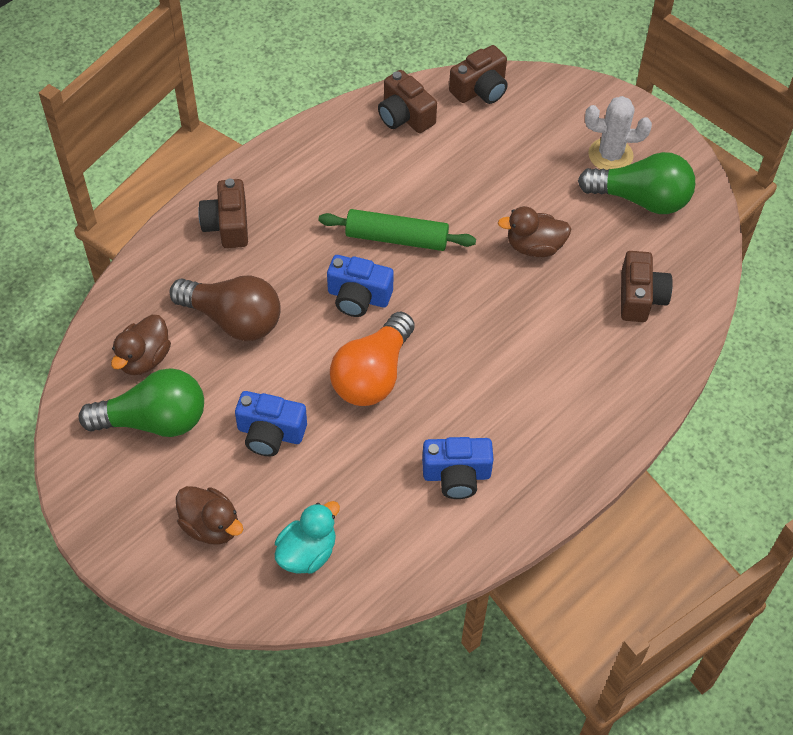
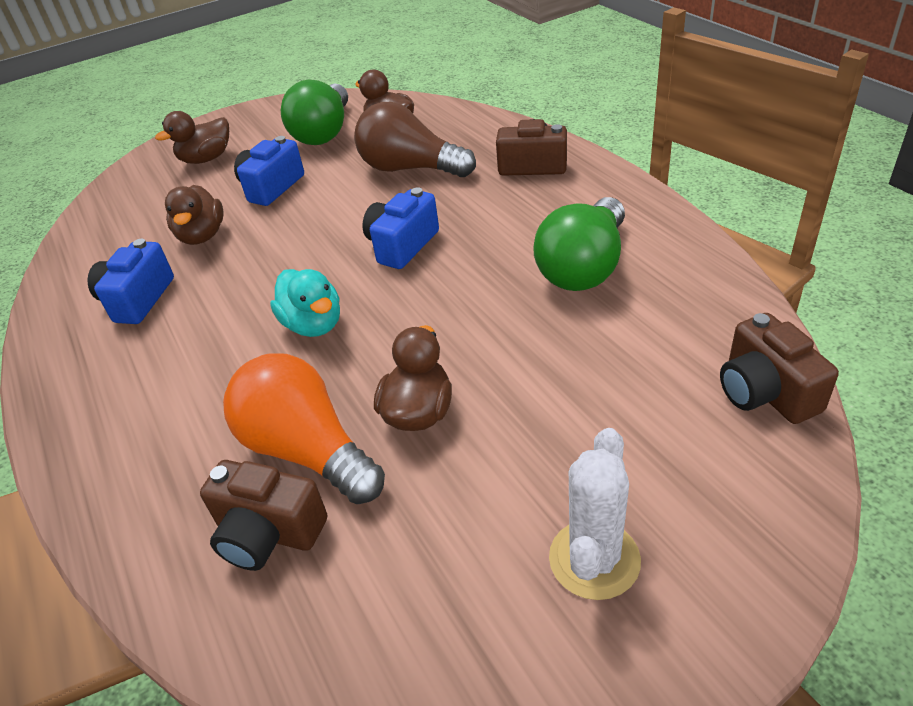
camera: 110 degrees right, 15 degrees down
brown light bulb [169,275,281,341] -> brown light bulb turned 75 degrees clockwise [354,102,476,177]
turquoise duck [275,501,340,574] -> turquoise duck moved to [270,269,340,337]
green rolling pin [319,209,476,251] -> none
orange light bulb [330,312,415,406] -> orange light bulb moved to [223,353,385,504]
brown camera [378,70,437,133] -> none
green light bulb [578,152,695,214] -> green light bulb moved to [533,197,625,291]
none -> brown duck [165,185,224,245]

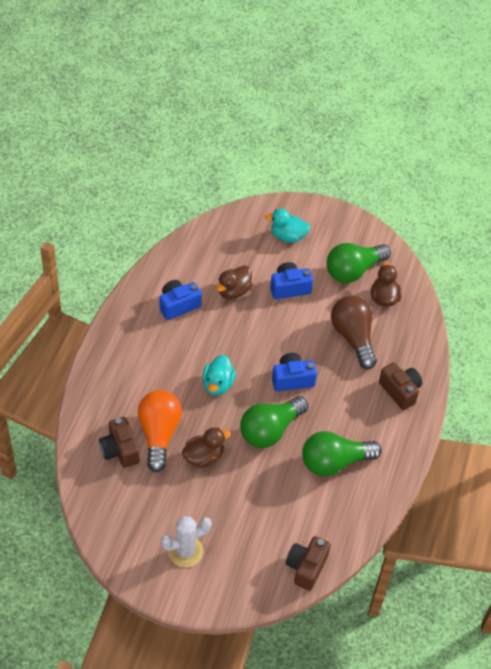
camera: 40 degrees right, 10 degrees up
brown duck [155,111,229,164] -> turquoise duck [265,209,310,243]
none -> green light bulb [240,396,309,448]

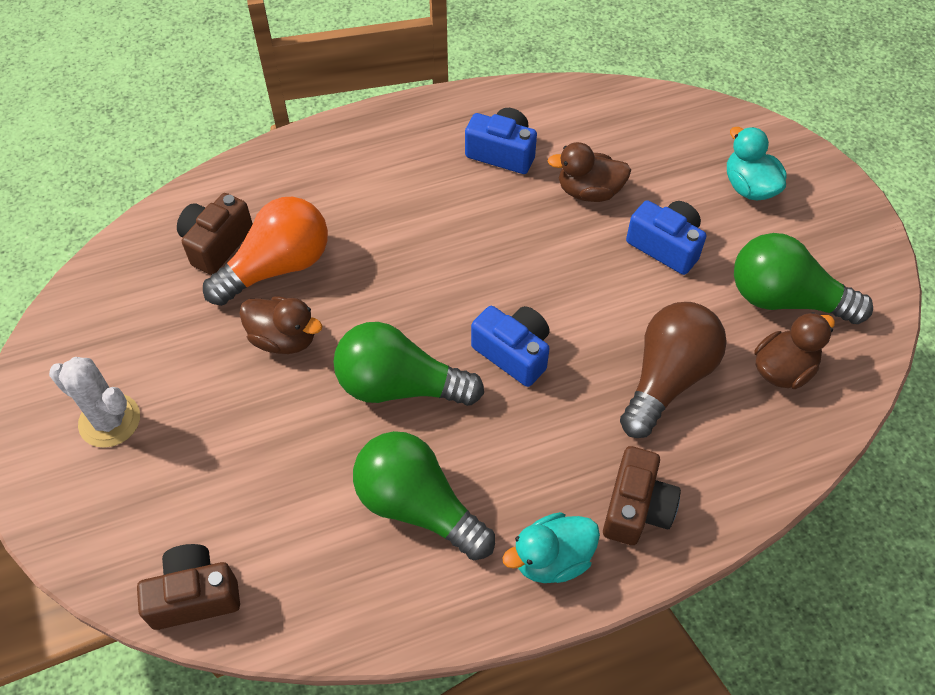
camera: 55 degrees right, 5 degrees up
turquoise duck [202,355,236,396] -> turquoise duck moved to [502,512,600,583]

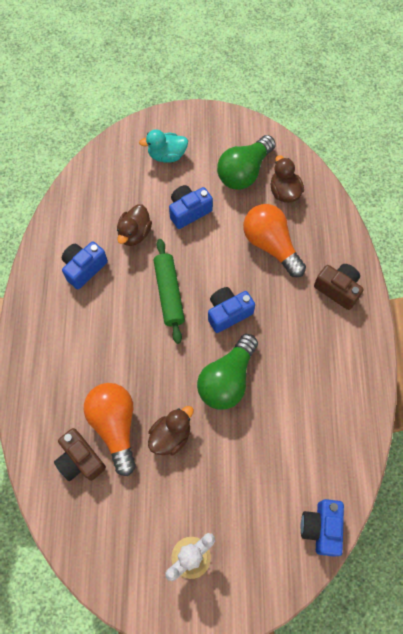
camera: 70 degrees left, 10 degrees up
brown camera [137,544,240,630] -> blue camera [301,499,344,557]
green light bulb [353,431,495,560] -> none
turquoise duck [502,512,600,583] -> none
brown light bulb [620,302,726,438] -> orange light bulb [243,204,306,277]
none -> green rolling pin [154,239,185,344]

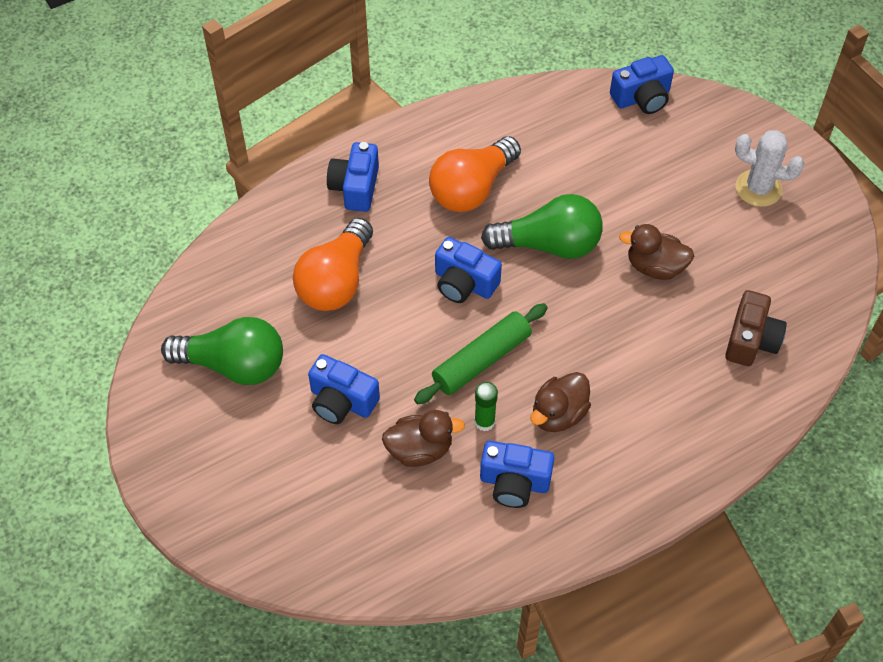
camera: 120 degrees left, 10 degrees down
orange light bulb [84,383,136,476] -> orange light bulb moved to [429,136,521,212]
turquoise duck [139,129,188,163] -> none
brown duck [271,155,304,203] -> brown duck moved to [530,372,591,432]
brown camera [314,264,364,310] -> blue camera [327,142,379,212]
none -> green glue stick [474,382,498,431]

